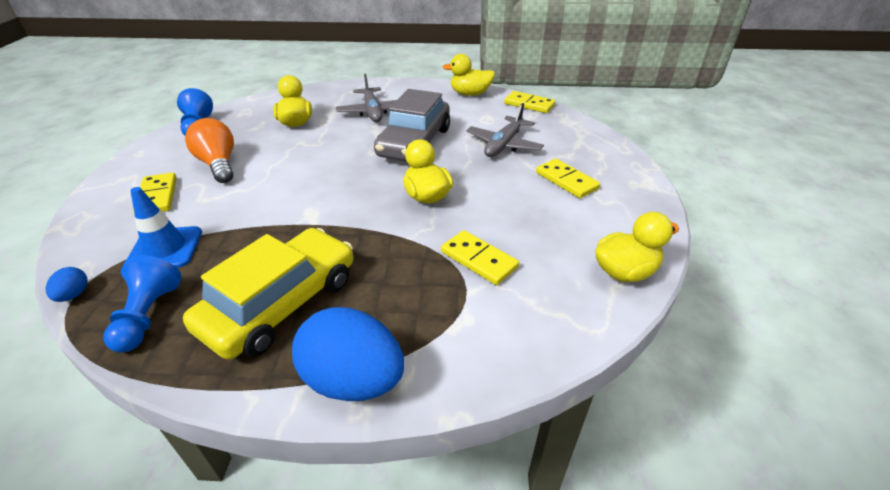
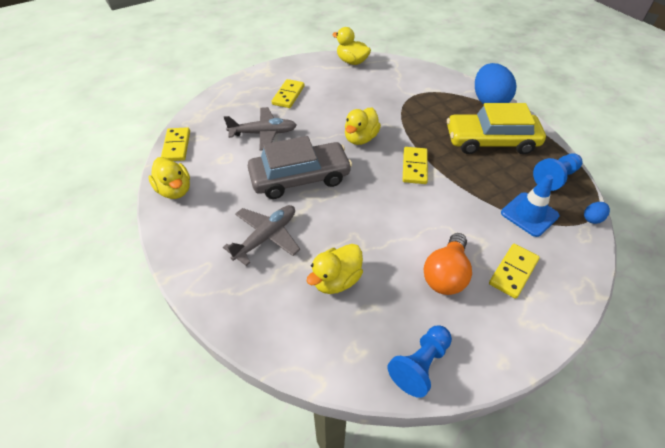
camera: 125 degrees left, 10 degrees up
yellow domino [441,230,519,285] -> yellow domino moved to [403,147,428,184]

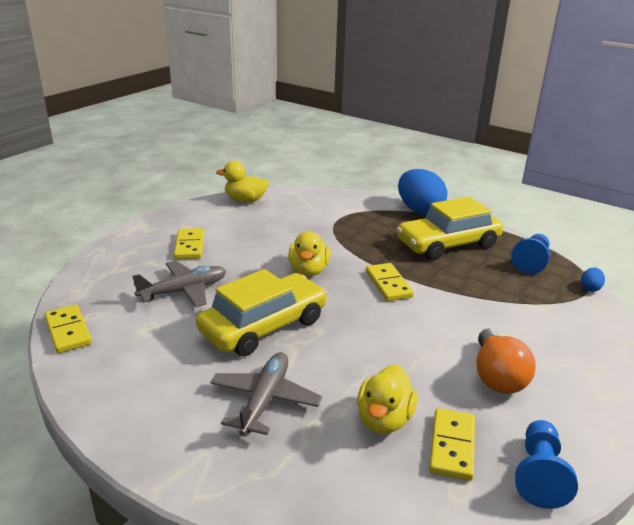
camera: 25 degrees left, 20 degrees down
yellow duck [149,157,190,199] -> none
grey car [248,136,352,199] -> yellow car [196,269,327,356]
yellow domino [489,244,540,299] -> yellow domino moved to [429,408,475,481]
blue traffic cone [501,175,559,237] -> none

